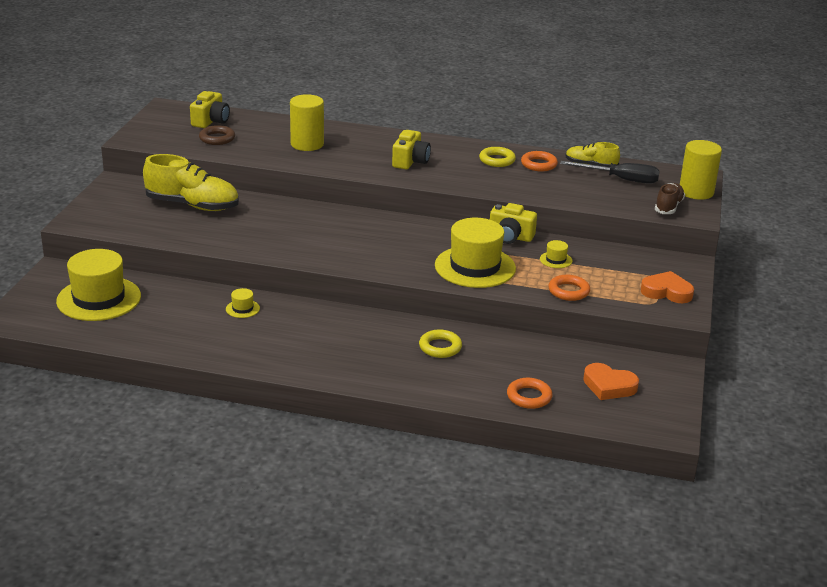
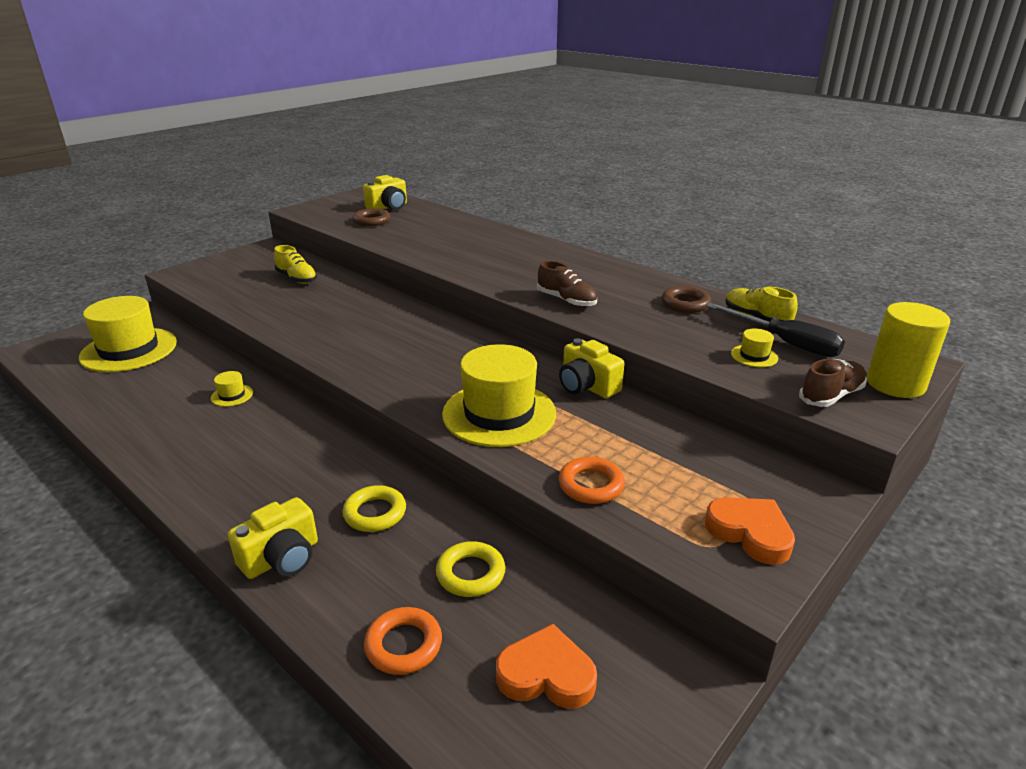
camera: 30 degrees right, 0 degrees up
yellow shoe [143,154,239,211] -> yellow shoe [274,245,317,284], size x0.56
yellow cylinder [290,94,324,151] -> none
yellow camera [392,130,431,169] -> yellow camera moved to [228,497,318,579]
yellow ring [479,147,516,167] -> yellow ring moved to [436,541,505,597]
orange ring [521,151,558,171] -> brown ring [661,286,711,313]
yellow hat [540,240,573,268] -> yellow hat moved to [731,329,778,367]
orange heart [583,363,639,400] -> orange heart turned 135 degrees clockwise [496,624,597,709]
none -> brown shoe [537,261,597,307]

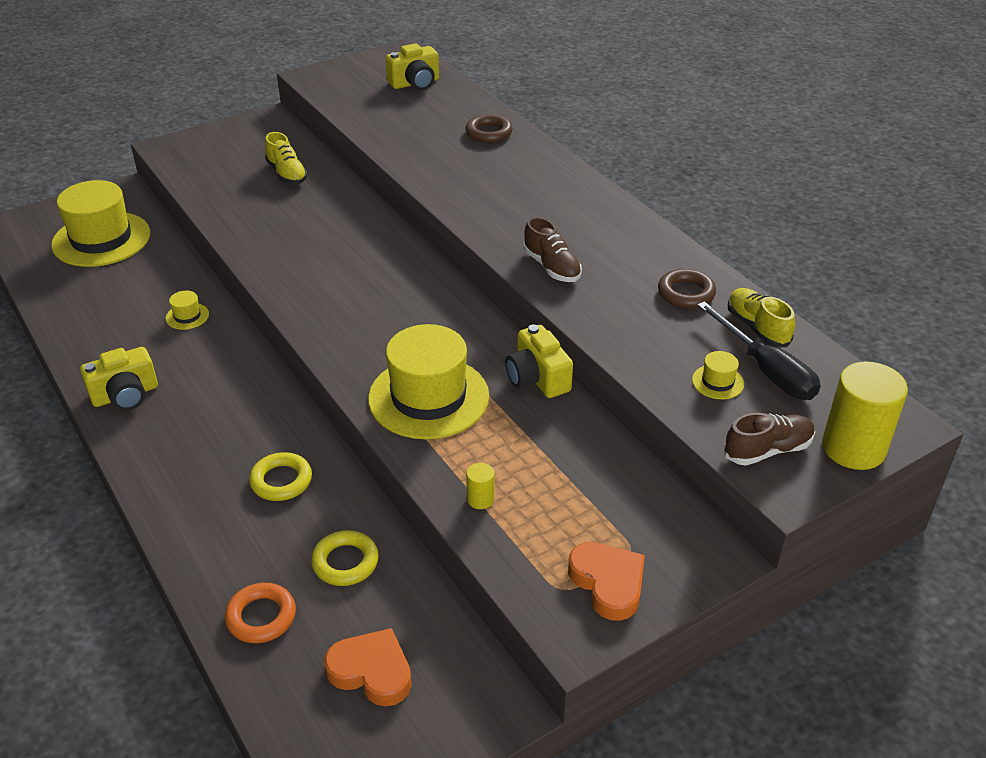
camera: 15 degrees right, 10 degrees up
yellow camera [228,497,318,579] -> yellow camera moved to [80,347,158,411]
brown ring [352,208,391,226] -> brown ring moved to [466,114,512,143]
orange ring [559,457,625,504] -> yellow cylinder [466,463,494,509]

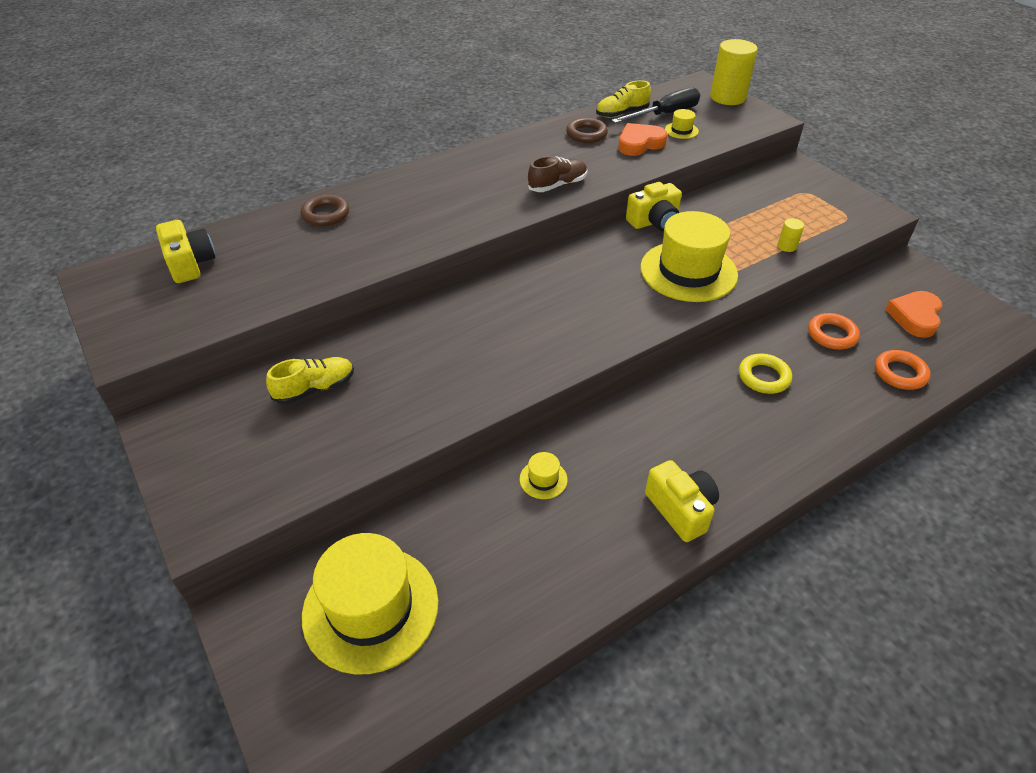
camera: 90 degrees left, 5 degrees up
yellow ring [311,530,379,586] -> orange ring [808,313,860,350]
orange heart [568,542,645,621] -> orange heart moved to [618,123,668,156]
brown shoe [724,413,815,465] -> none

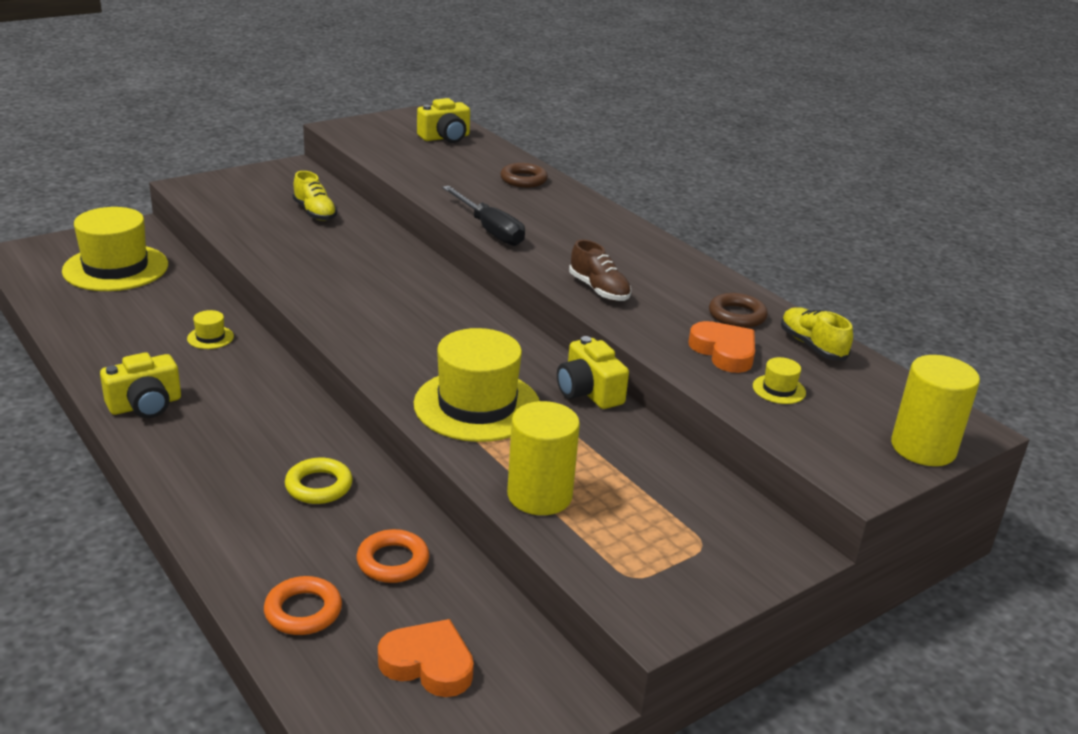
camera: 85 degrees right, 15 degrees down
black screwdriver [611,87,700,123] -> black screwdriver moved to [442,186,525,246]
yellow cylinder [778,218,804,252] -> yellow cylinder [507,401,580,515], size x2.24

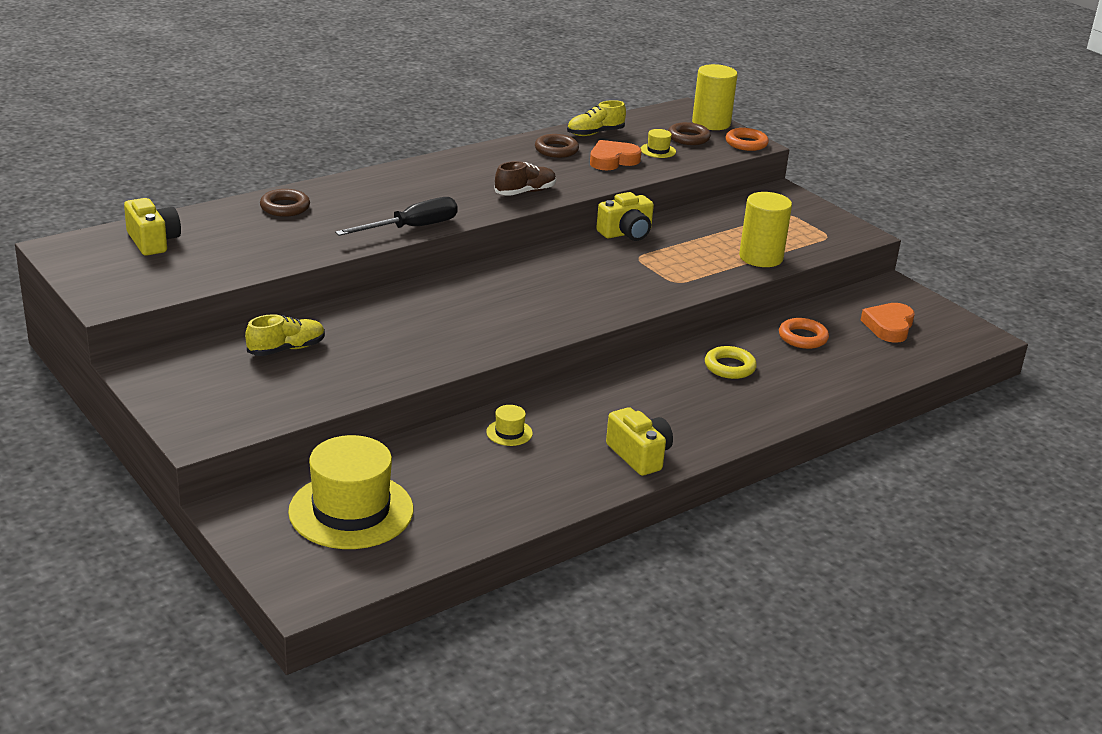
camera: 90 degrees left, 0 degrees up
orange ring [264,576,342,635] -> orange ring moved to [725,128,769,151]
yellow hat [414,328,540,442] -> none
none -> brown ring [668,122,711,145]

